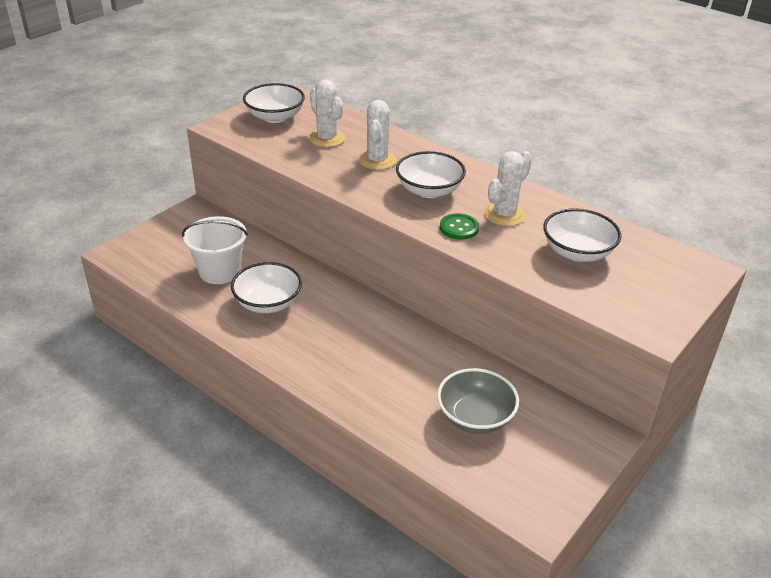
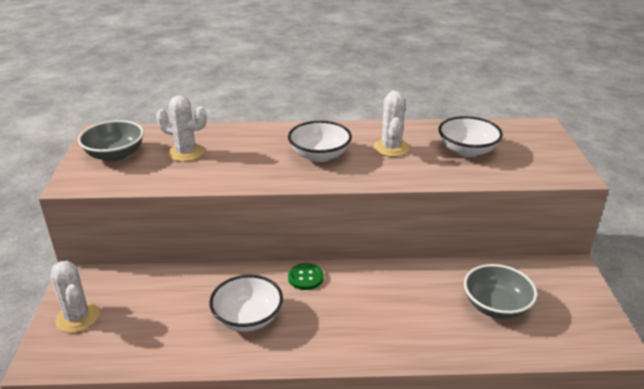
camera: 40 degrees left, 5 degrees down
white bucket [182,216,248,284] -> none
white bowl [243,83,305,123] -> grey bowl [78,120,144,162]
white cactus [359,100,397,170] -> white cactus moved to [51,261,99,333]
green button [440,213,479,240] -> green button moved to [288,263,324,290]

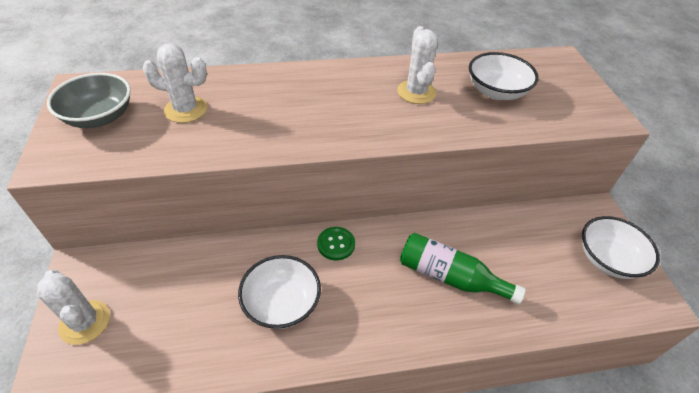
camera: 10 degrees left, 15 degrees up
white bowl [288,121,352,162] -> white bowl moved to [582,216,660,279]
grey bowl [464,264,537,319] -> none
none -> green bottle [400,233,526,304]

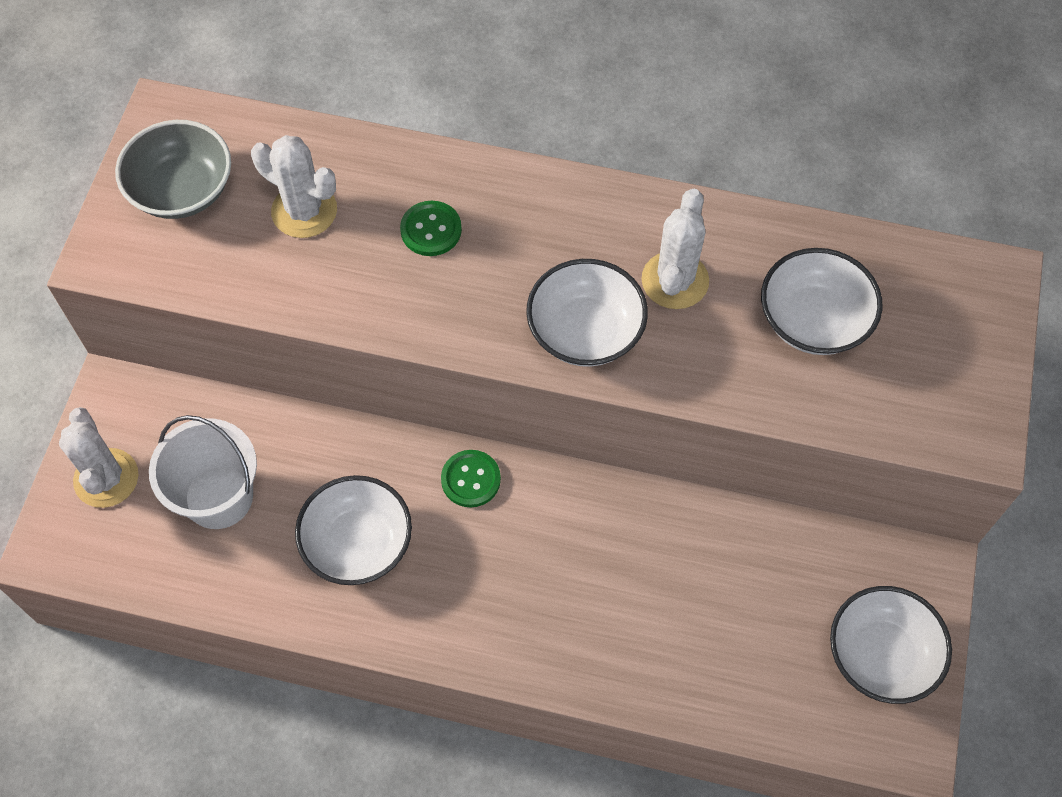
camera: 25 degrees right, 15 degrees up
green bottle [400,233,526,304] -> none
none -> white bucket [149,415,257,529]
none -> green button [400,201,462,256]
none -> white bowl [526,259,648,367]

